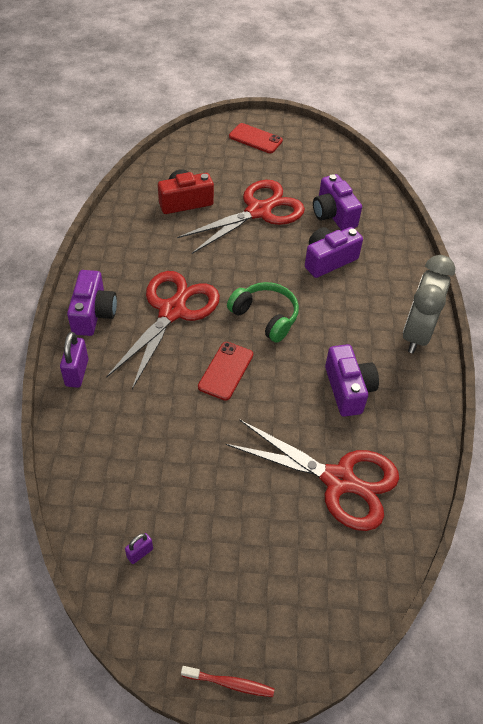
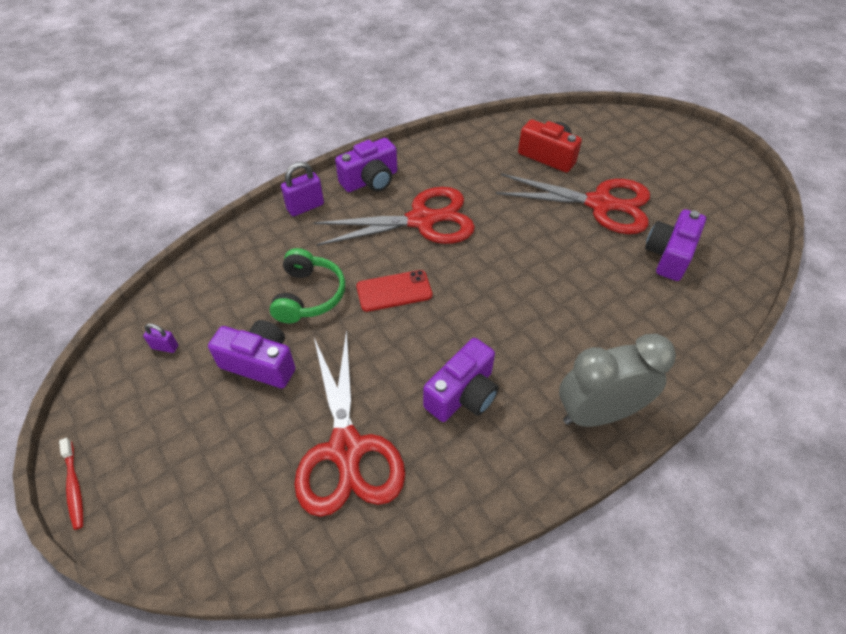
camera: 55 degrees right, 0 degrees up
green headphones [227,282,299,343] -> green headphones moved to [270,248,345,323]
red phone [229,123,283,153] -> none
purple camera [305,227,363,278] -> purple camera moved to [208,320,296,388]

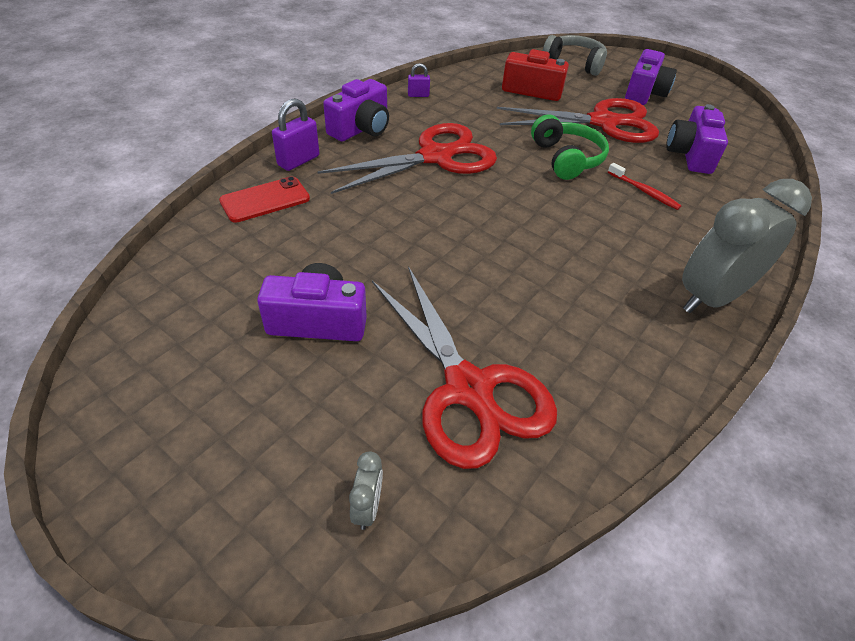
camera: 20 degrees left, 5 degrees down
red toothbrush [59,438,83,530] -> red toothbrush moved to [608,163,682,210]
purple padlock [143,323,178,353] -> purple padlock moved to [408,63,430,97]
green headphones [270,248,345,323] -> green headphones moved to [531,114,609,180]
red phone [356,270,432,312] -> red phone moved to [219,176,310,223]
purple camera [423,338,499,422] -> purple camera moved to [625,49,677,105]
none -> grey clock [349,451,383,530]
none -> grey headphones [543,35,607,76]

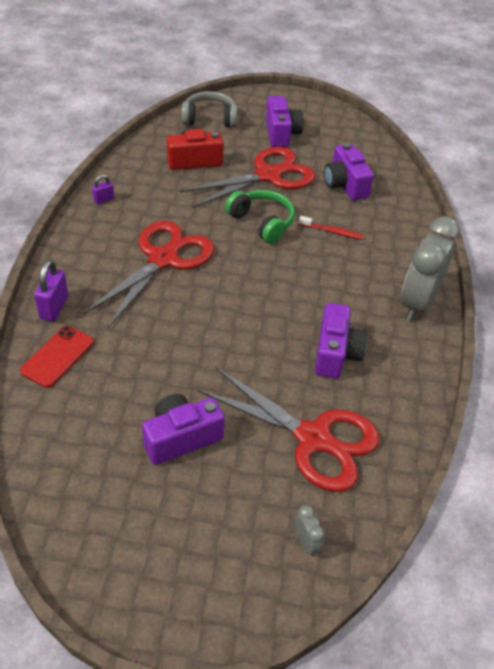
camera: 30 degrees left, 0 degrees up
purple camera [323,79,389,142] -> purple camera moved to [315,303,367,379]

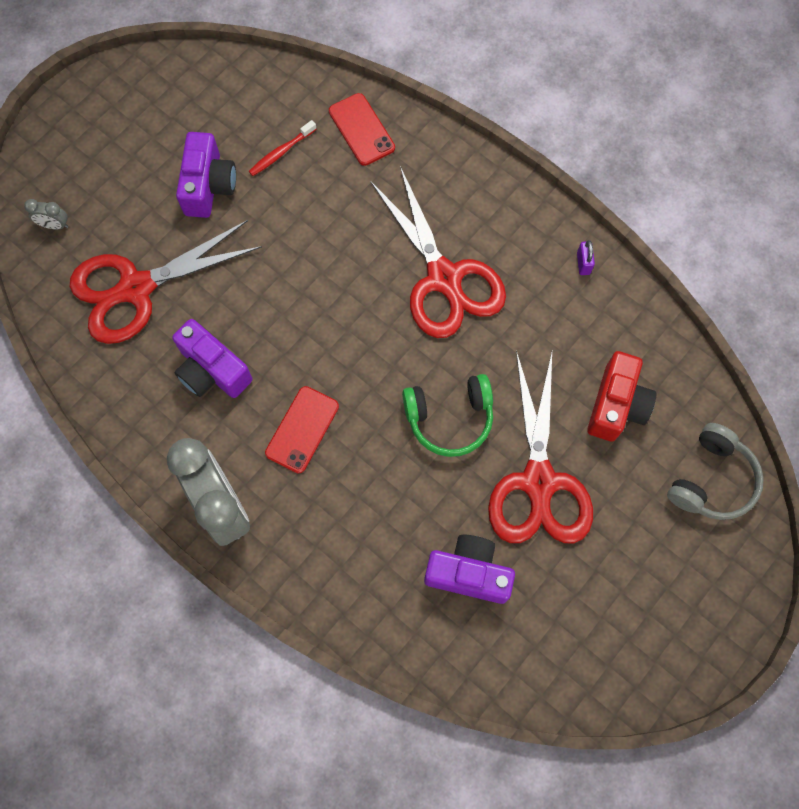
camera: 125 degrees right, 25 degrees up
purple padlock [34,260,68,321] -> none
purple camera [266,96,304,147] -> none
red toothbrush [299,216,364,240] -> red toothbrush moved to [249,120,316,176]
none -> red phone [265,386,339,474]

